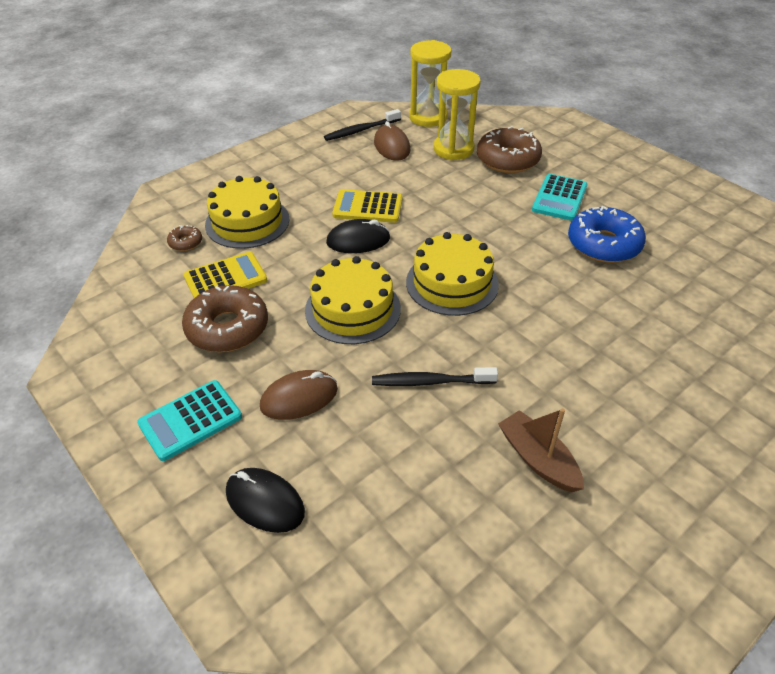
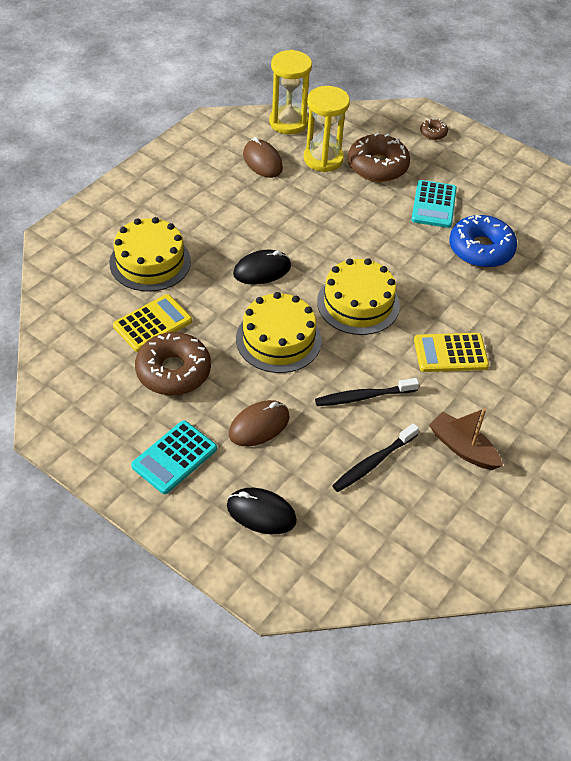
camera: 15 degrees left, 5 degrees up
brown donut [167,225,202,251] -> brown donut moved to [420,118,448,140]
black toothbrush [324,109,401,141] -> black toothbrush moved to [332,423,419,492]
yellow calculator [332,189,403,223] -> yellow calculator moved to [414,333,489,372]

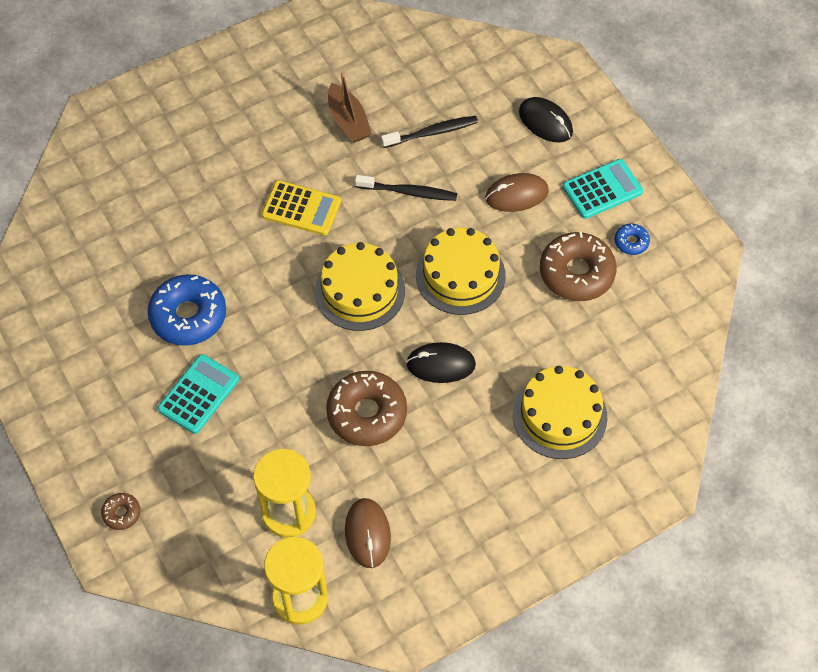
camera: 155 degrees left, 10 degrees up
yellow calculator [113,294,192,352] -> none
brown donut [348,133,410,182] -> brown donut moved to [326,371,407,446]
none -> blue donut [614,224,650,255]

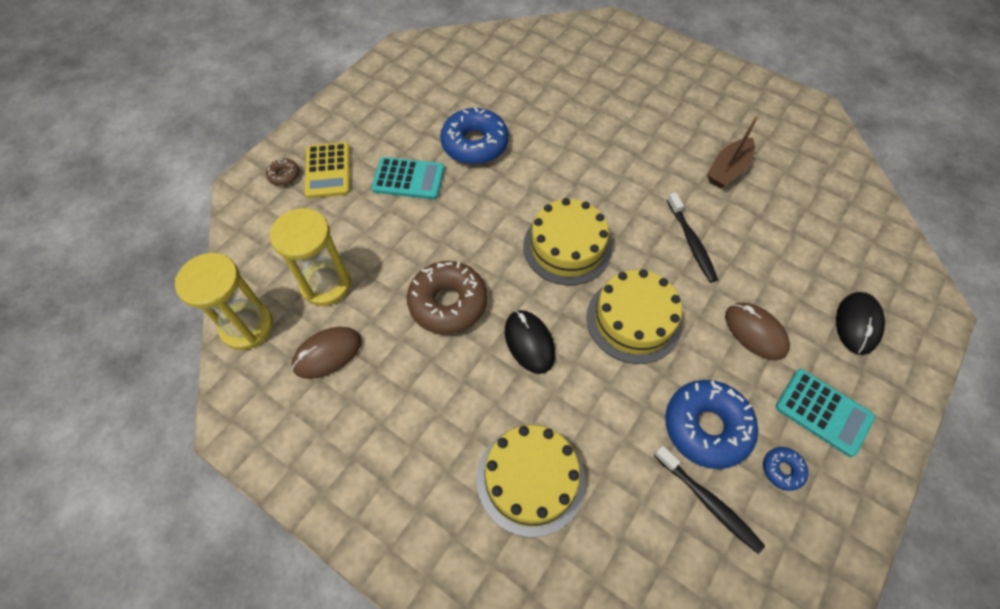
camera: 65 degrees right, 0 degrees up
yellow calculator [262,180,341,236] -> yellow calculator moved to [304,142,350,198]
black toothbrush [381,116,478,148] -> black toothbrush moved to [654,446,765,554]
brown donut [540,232,617,301] -> blue donut [665,380,758,469]

